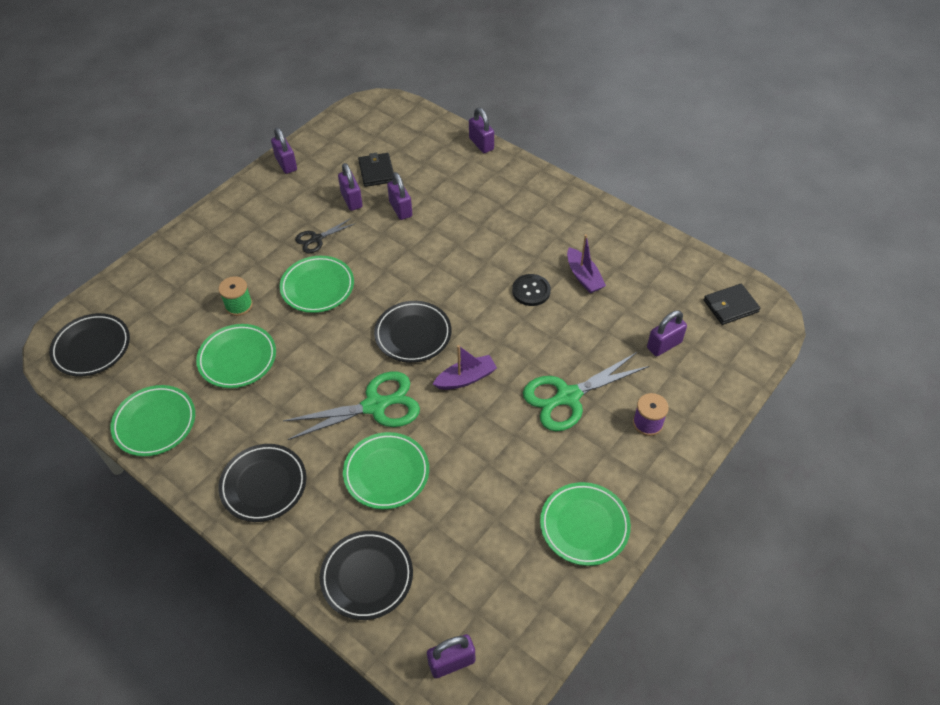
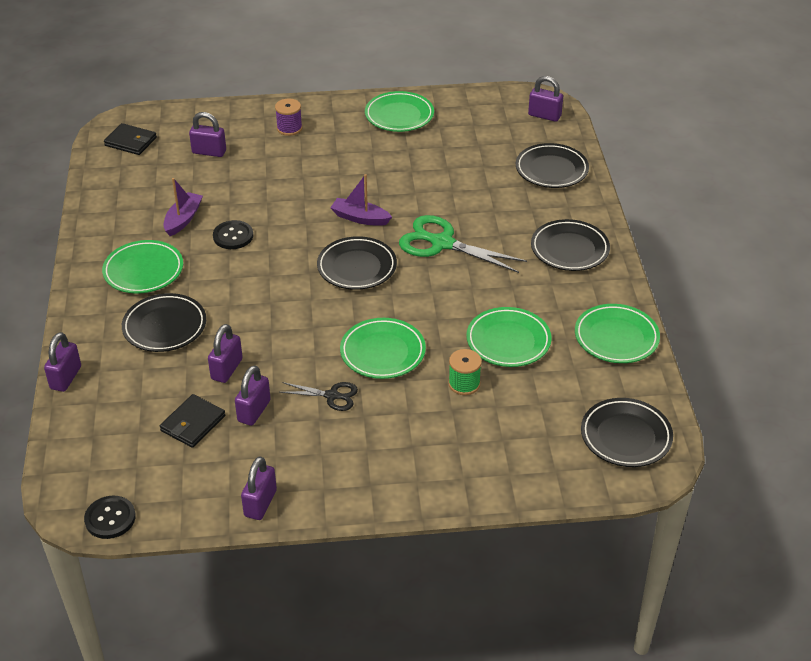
camera: 135 degrees left, 10 degrees down
green plate [343,432,429,509] -> green plate moved to [102,240,183,293]
green scissors [523,352,649,431] -> none
none -> black button [84,496,136,539]
none -> black plate [122,293,206,352]

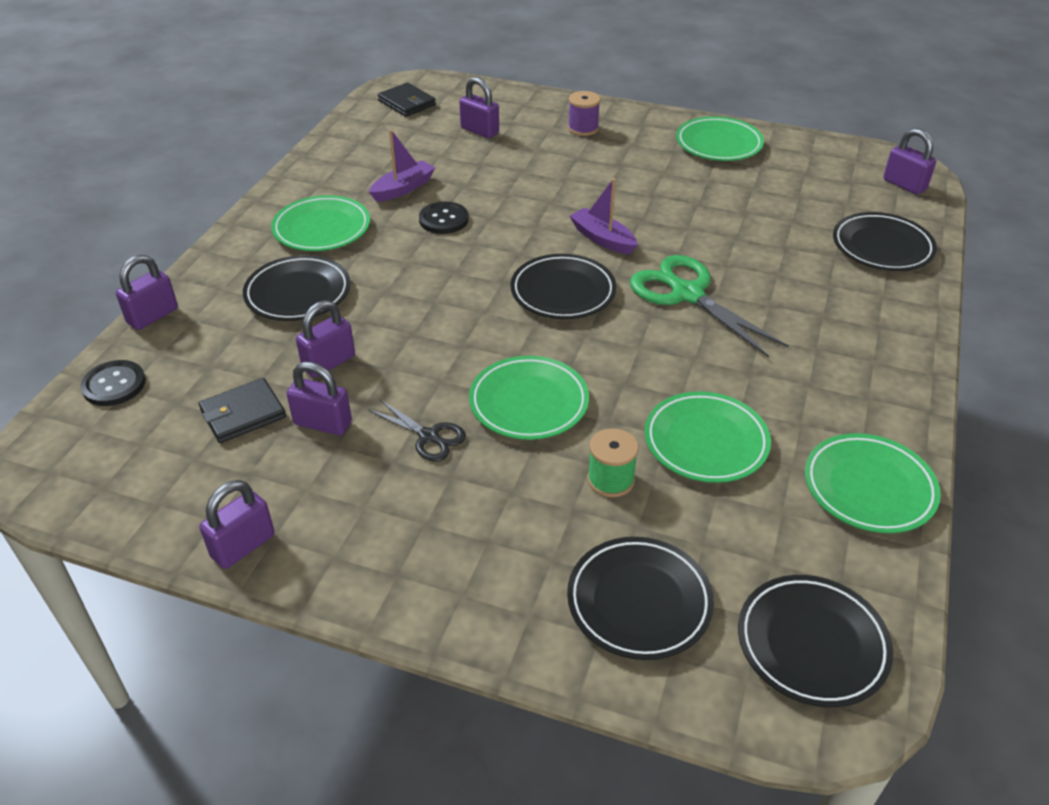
camera: 25 degrees right, 0 degrees up
black button [84,496,136,539] -> black button moved to [80,360,146,406]
purple padlock [235,365,271,426] -> purple padlock turned 60 degrees clockwise [287,362,352,435]
black plate [531,219,610,271] -> black plate moved to [567,537,714,660]

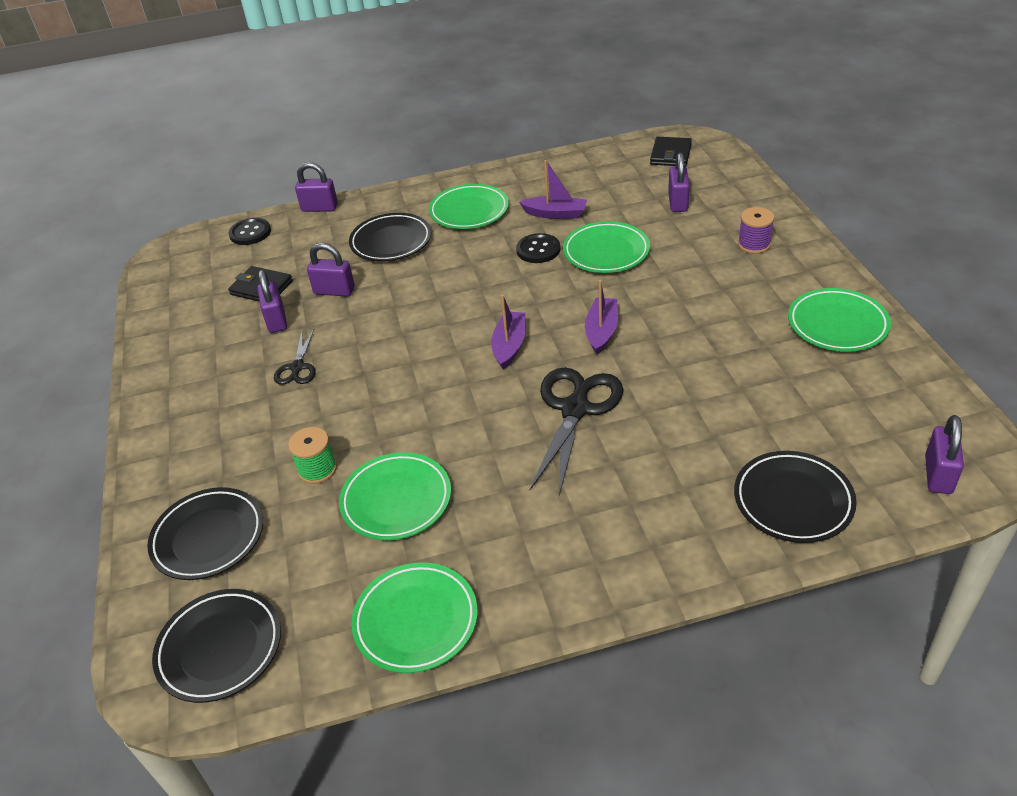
camera: 60 degrees right, 0 degrees up
purple padlock [199,480,275,569] -> none
green plate [469,356,589,440] -> green plate moved to [563,221,650,273]
black plate [510,254,616,319] -> purple boat [491,295,525,370]
green scissors [630,255,789,358] -> black scissors [530,367,623,495]

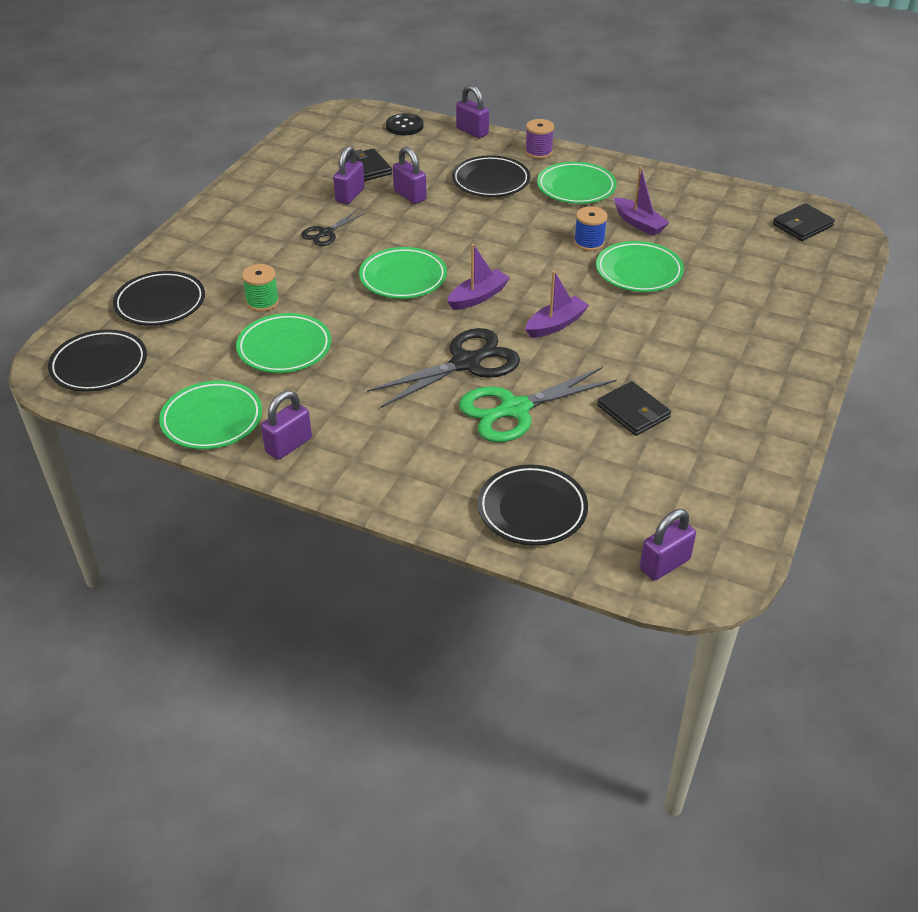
camera: 35 degrees right, 0 degrees up
black button [516,233,560,263] -> blue spool [574,206,608,251]
purple padlock [668,152,690,212] -> purple padlock moved to [261,391,312,460]
purple spool [738,207,774,254] -> purple spool moved to [525,119,554,159]
green plate [788,288,891,352] -> green plate moved to [359,247,447,299]
none -> green scissors [459,367,617,443]
none -> black wallet [597,381,671,436]

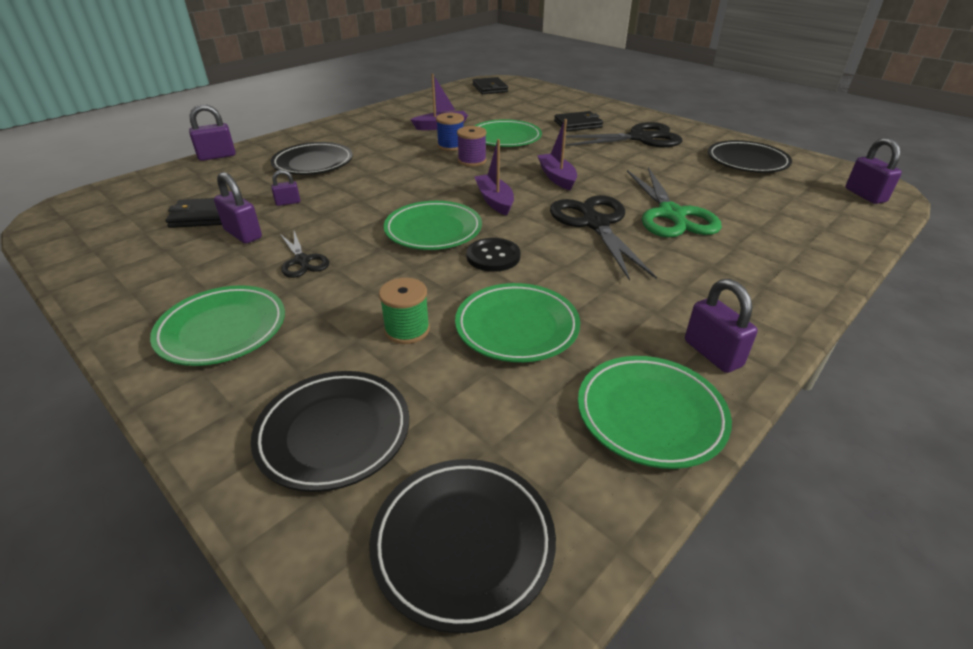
camera: 70 degrees left, 5 degrees down
black button [386,113,424,135] -> black button moved to [467,238,520,272]
purple padlock [393,147,427,204] -> purple padlock [271,170,300,206], size x0.58
black plate [478,465,588,546] -> black plate moved to [708,140,792,173]
purple spool [525,119,554,159] -> purple spool moved to [457,126,486,167]
green plate [537,162,617,204] -> green plate moved to [150,285,285,366]
black wallet [597,381,671,436] -> black wallet moved to [554,111,603,131]
none -> black scissors [565,122,682,147]

